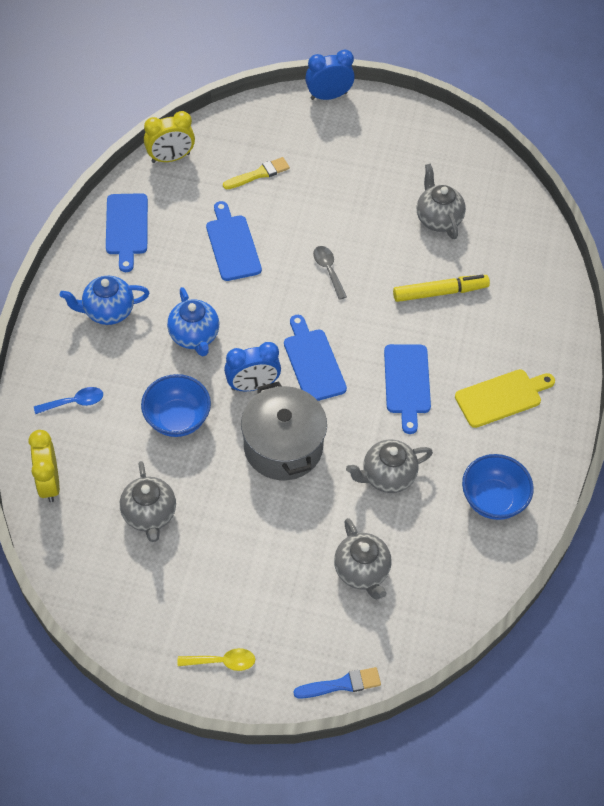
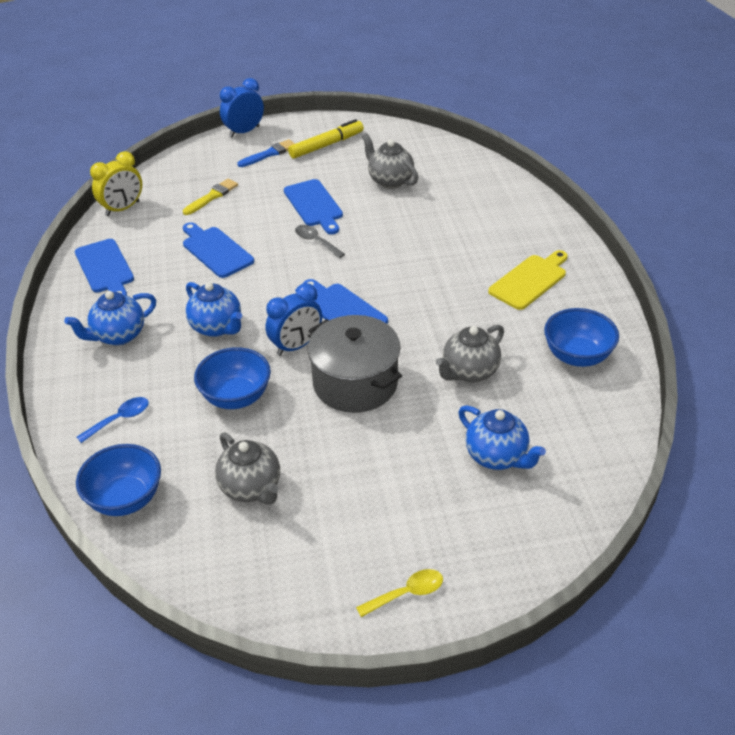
camera: 20 degrees left, 15 degrees down
yellow clock [29,430,60,502] -> blue bowl [76,444,161,516]
blue brush [293,667,381,699] -> blue brush moved to [237,139,295,167]
grey teapot [334,518,392,600] -> blue teapot [458,405,546,470]
blue cutting board [384,344,431,434] -> blue cutting board moved to [284,179,343,234]
yellow marker [393,275,490,302] -> yellow marker moved to [288,119,364,159]

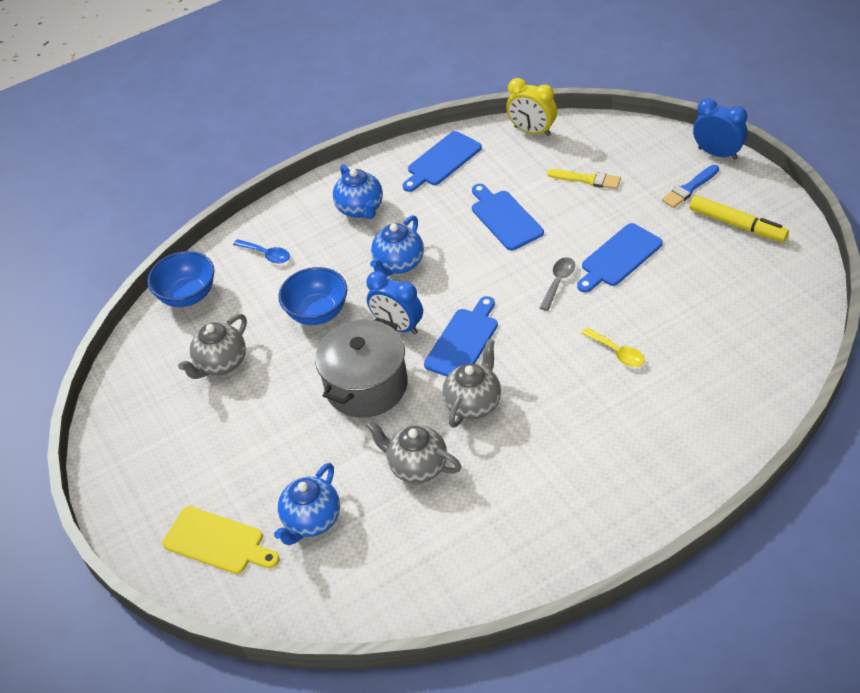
camera: 75 degrees right, 5 degrees up
blue teapot [64,291,156,345] -> blue teapot turned 150 degrees counterclockwise [333,164,383,219]
blue cutting board [183,222,254,278] -> blue cutting board turned 60 degrees counterclockwise [472,184,544,250]
blue brush [237,139,295,167] -> blue brush turned 105 degrees clockwise [662,165,719,208]
yellow spoon [356,569,443,617] -> yellow spoon moved to [581,328,645,367]
grey teapot [362,133,418,189] -> grey teapot moved to [442,339,501,428]
yellow cutting board [488,250,568,310] -> yellow cutting board moved to [162,506,280,574]
blue bowl [544,308,619,367] -> none

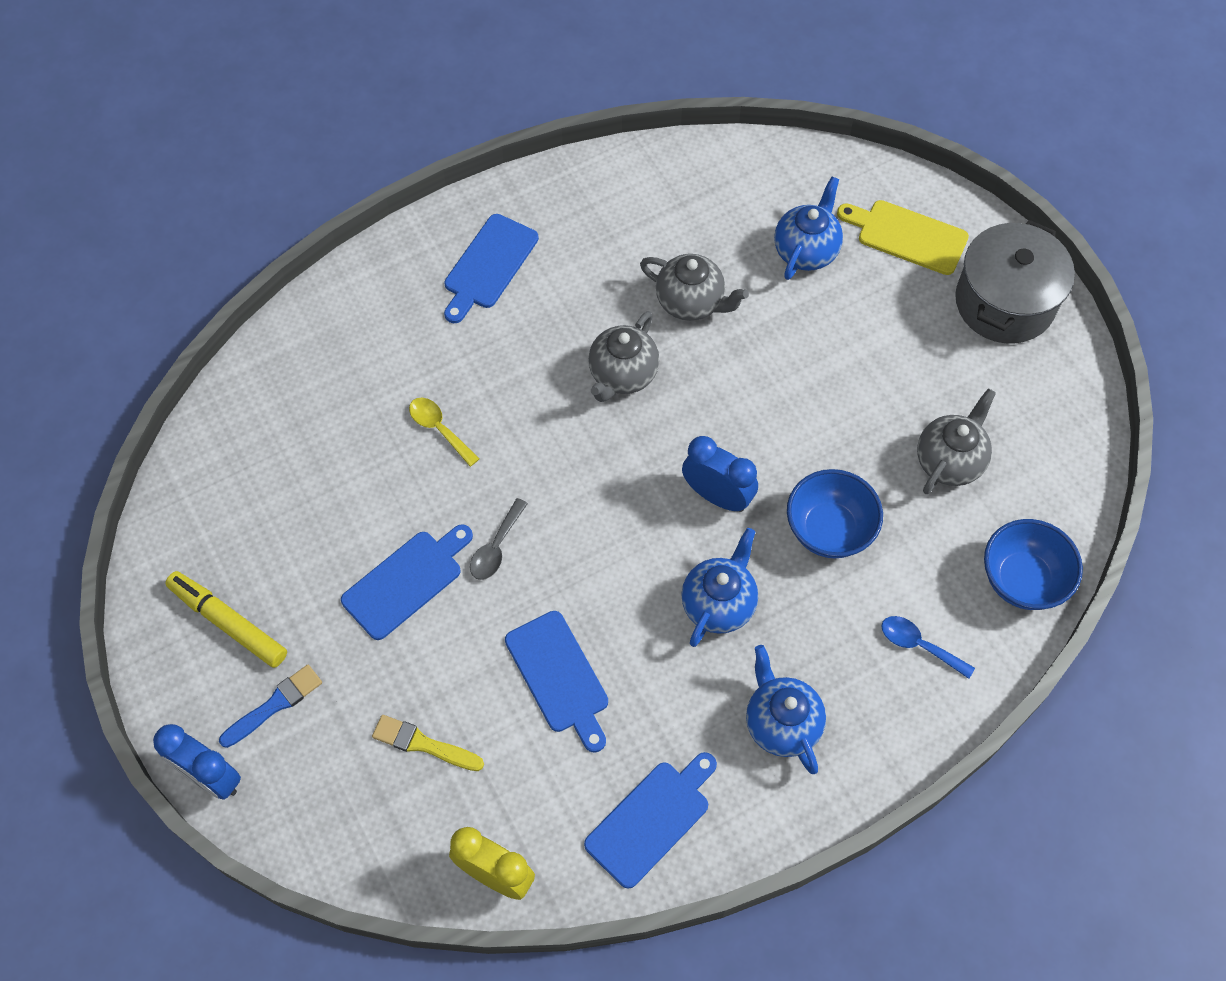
camera: 175 degrees right, 15 degrees up
grey pot [315,317,408,418] -> grey pot moved to [955,220,1075,343]
blue cutting board [424,296,498,376] -> blue cutting board moved to [444,214,539,323]

